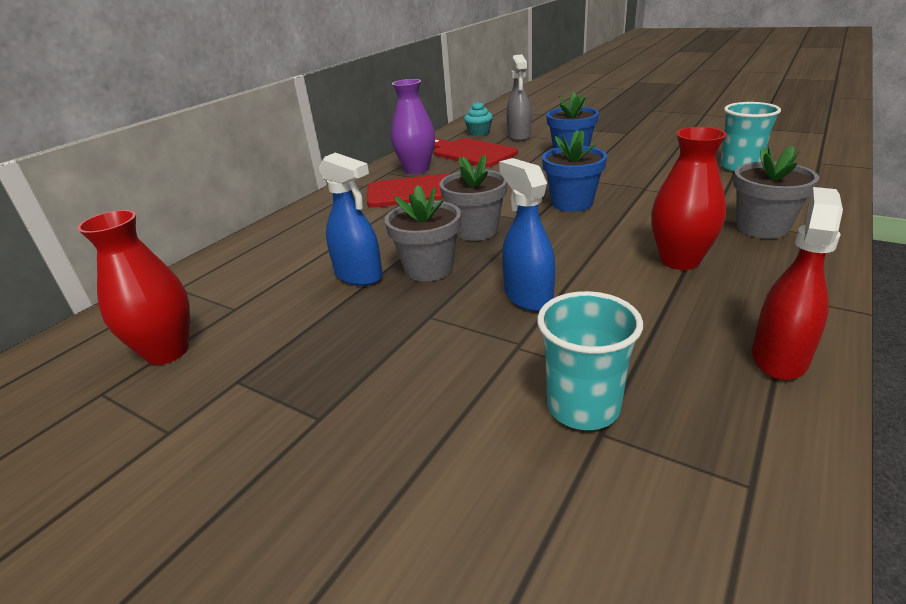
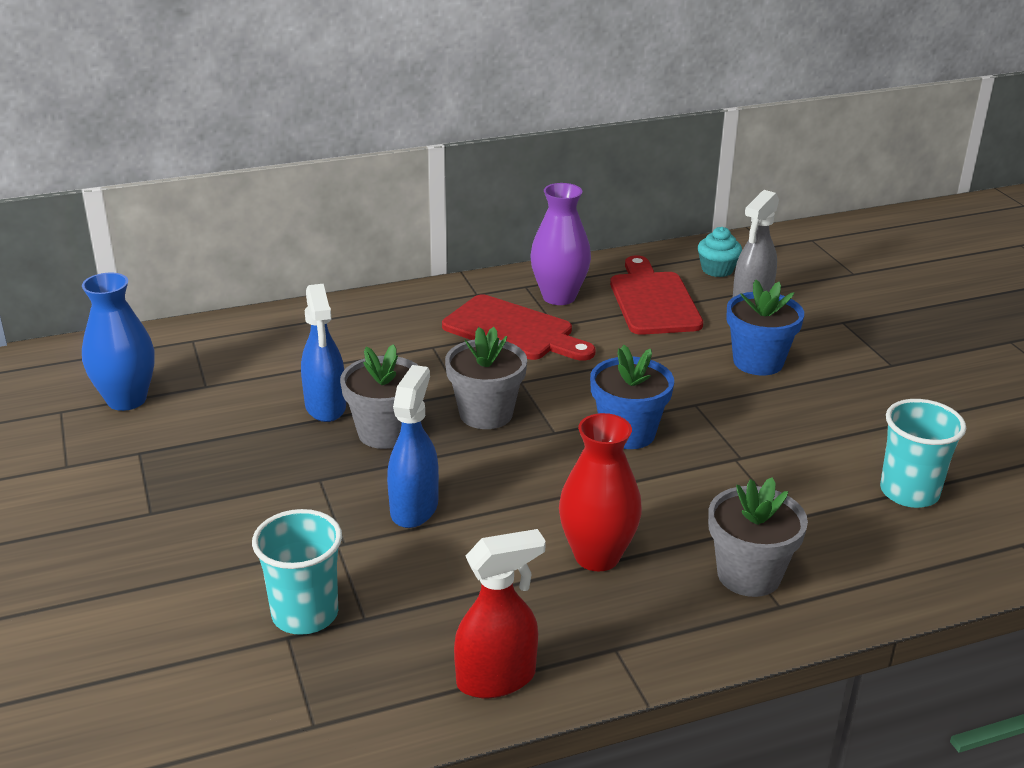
camera: 35 degrees right, 0 degrees up
red vase [77,210,190,365] -> blue vase [82,273,155,411]

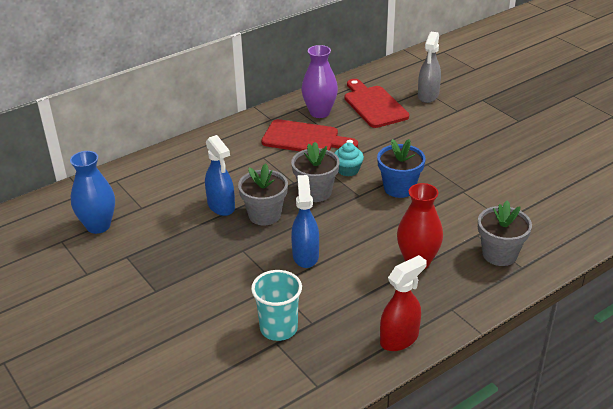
camera: 15 degrees left, 5 degrees up
turquoise cupcake [698,227,742,277] -> turquoise cupcake moved to [335,142,364,176]
blue flower pot [726,279,804,375] -> none
turquoise cup [880,399,966,508] -> none

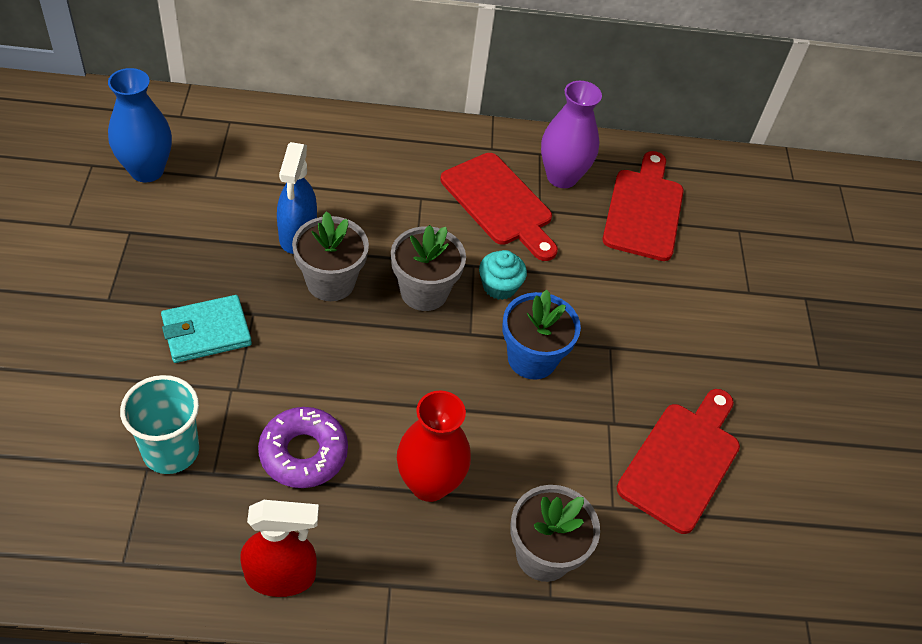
camera: 30 degrees right, 15 degrees up
blue spray bottle [291,175,319,268] -> none
grey spray bottle [418,32,441,103] -> none
none -> turquoise wallet [161,295,252,363]
none -> purple donut [258,407,348,488]
none -> red cutting board [617,389,740,534]

